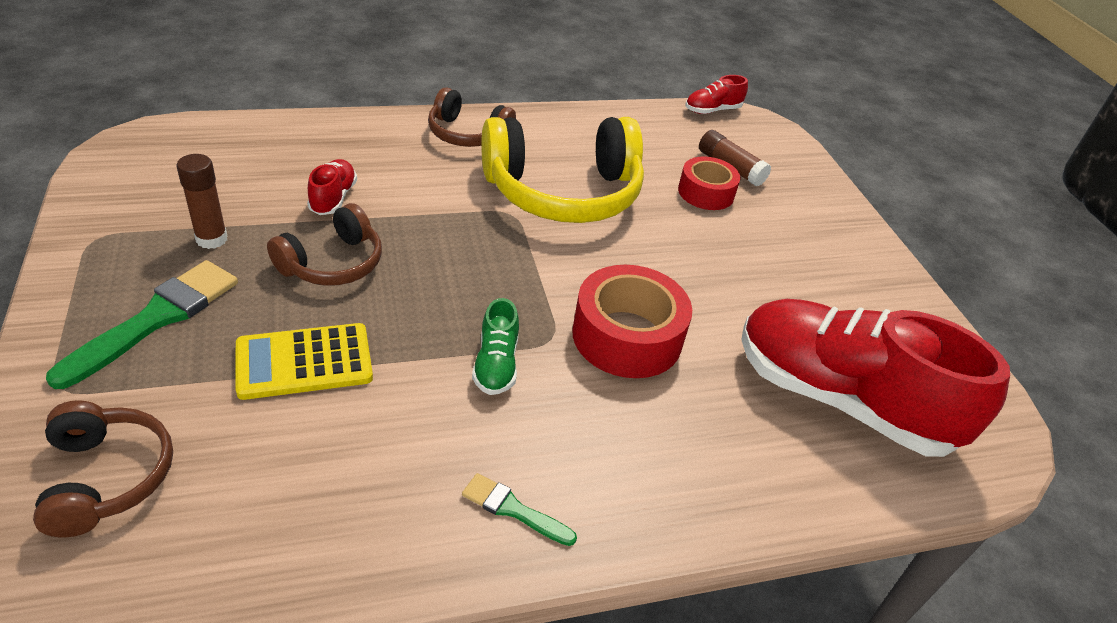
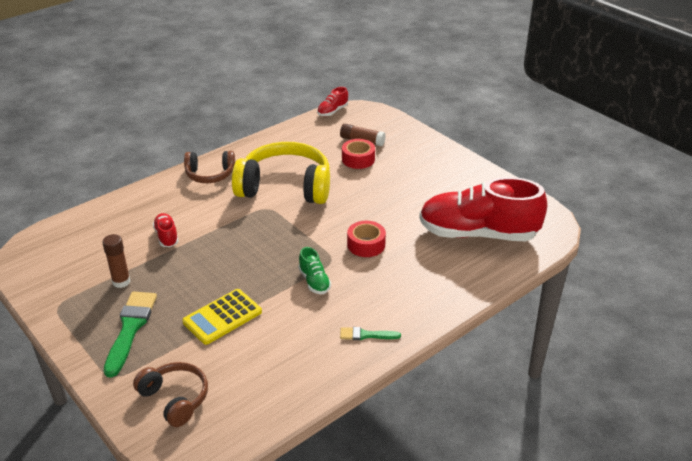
camera: 20 degrees left, 5 degrees down
brown headphones [267,203,382,286] -> none
yellow headphones [481,117,644,223] -> yellow headphones turned 135 degrees counterclockwise [232,142,330,204]
red tape [572,265,692,378] -> red tape [347,221,386,257], size x0.64

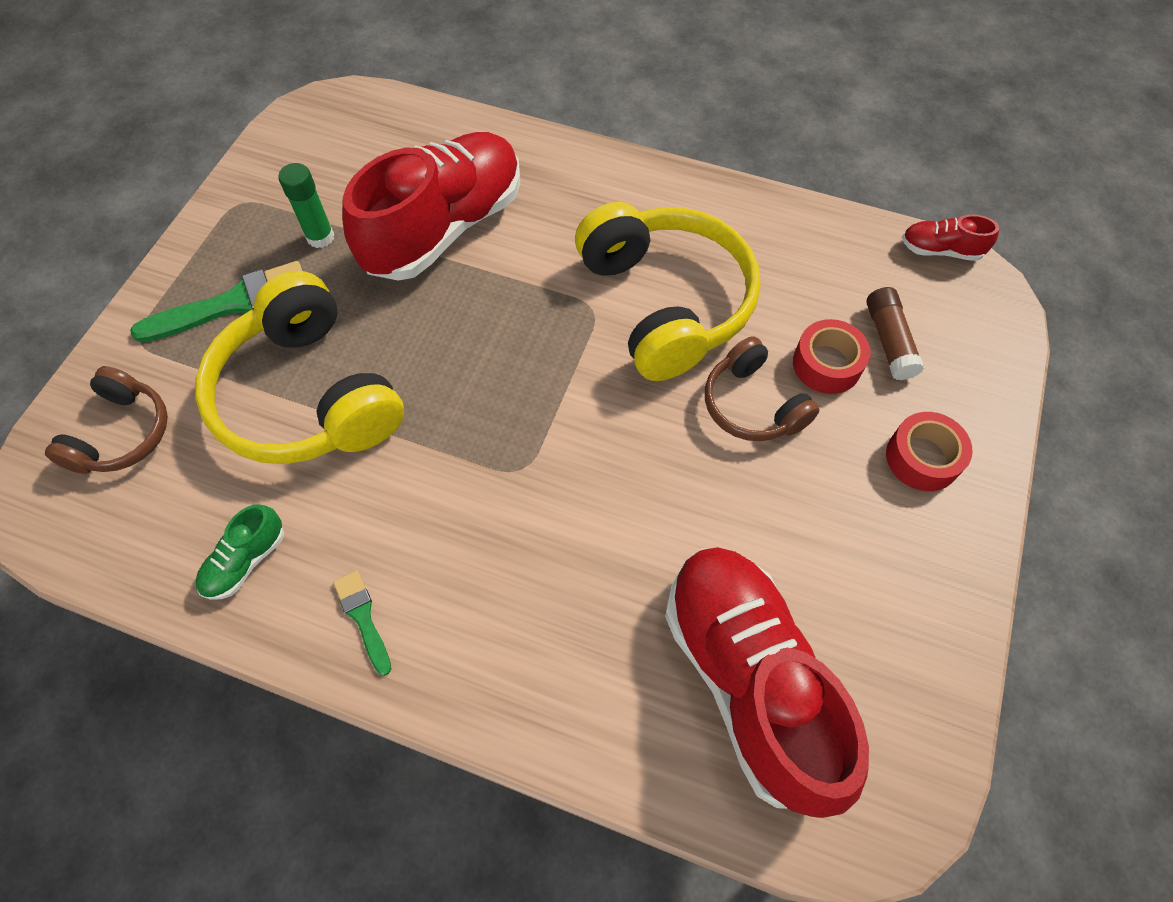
camera: 60 degrees right, 25 degrees up
brown glue stick [102,234,131,288] -> green glue stick [278,163,334,248]
red shoe [153,213,179,247] -> red shoe [342,132,520,281], size x2.43
yellow calculator [182,289,262,345] -> yellow headphones [195,271,404,464]
brown headphones [184,151,235,183] -> brown headphones moved to [705,336,820,441]
green shoe [298,247,331,294] -> green shoe moved to [196,504,284,600]
red tape [347,221,386,257] -> red tape moved to [886,412,972,491]

